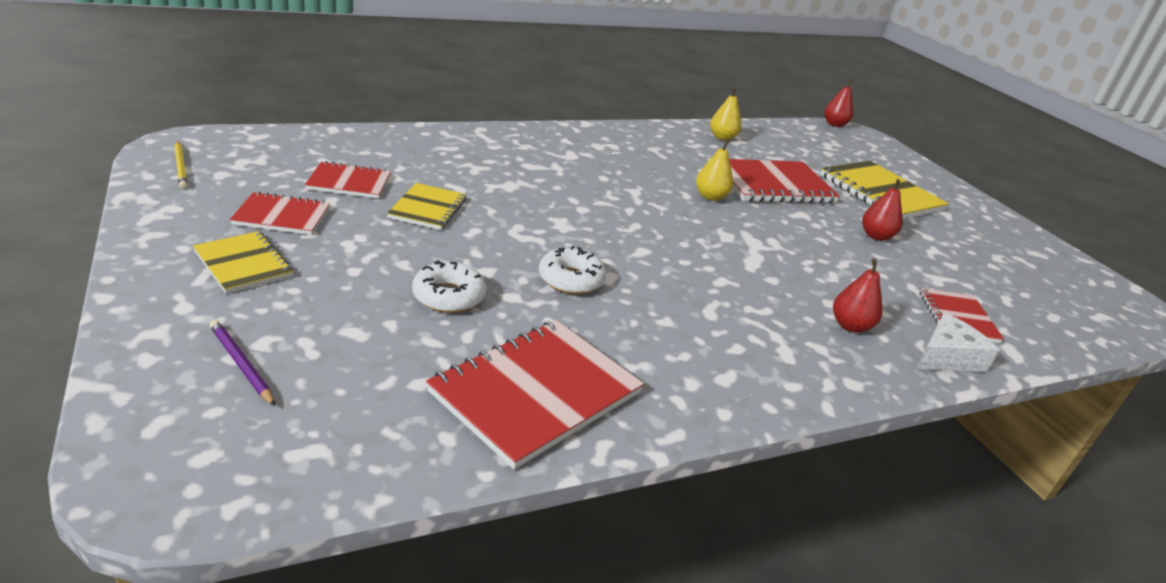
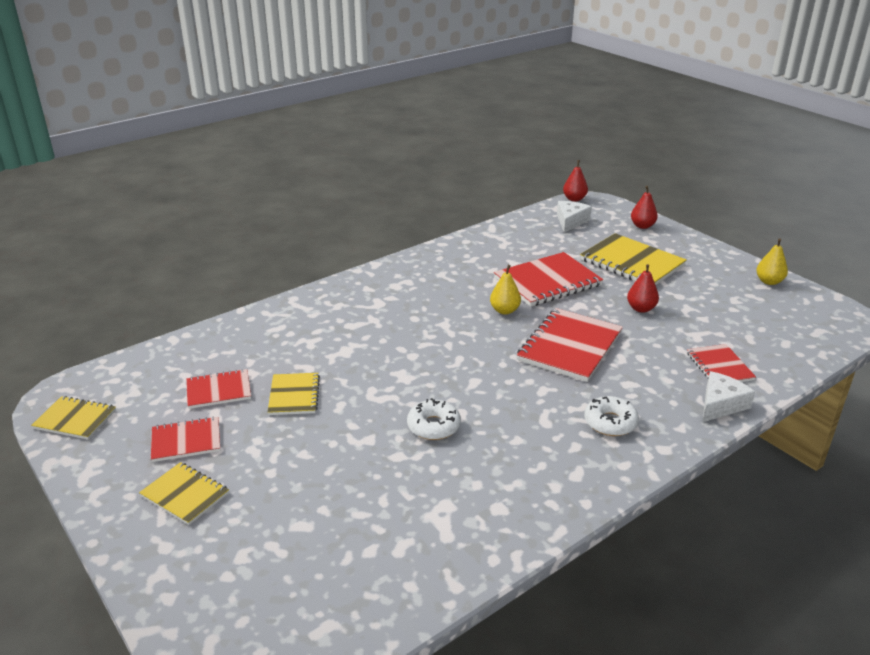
camera: 10 degrees left, 0 degrees up
yellow pencil [174,140,188,189] -> yellow notebook [31,396,116,440]
purple pencil [209,320,275,406] -> none
white donut [412,260,486,313] -> white donut moved to [584,396,639,436]
red notebook [426,320,644,469] -> red notebook moved to [517,308,623,382]
yellow pear [710,87,741,141] -> yellow pear moved to [756,239,788,285]
red pear [833,258,883,333] -> red pear moved to [631,186,658,229]
none -> white cheese [557,201,592,233]

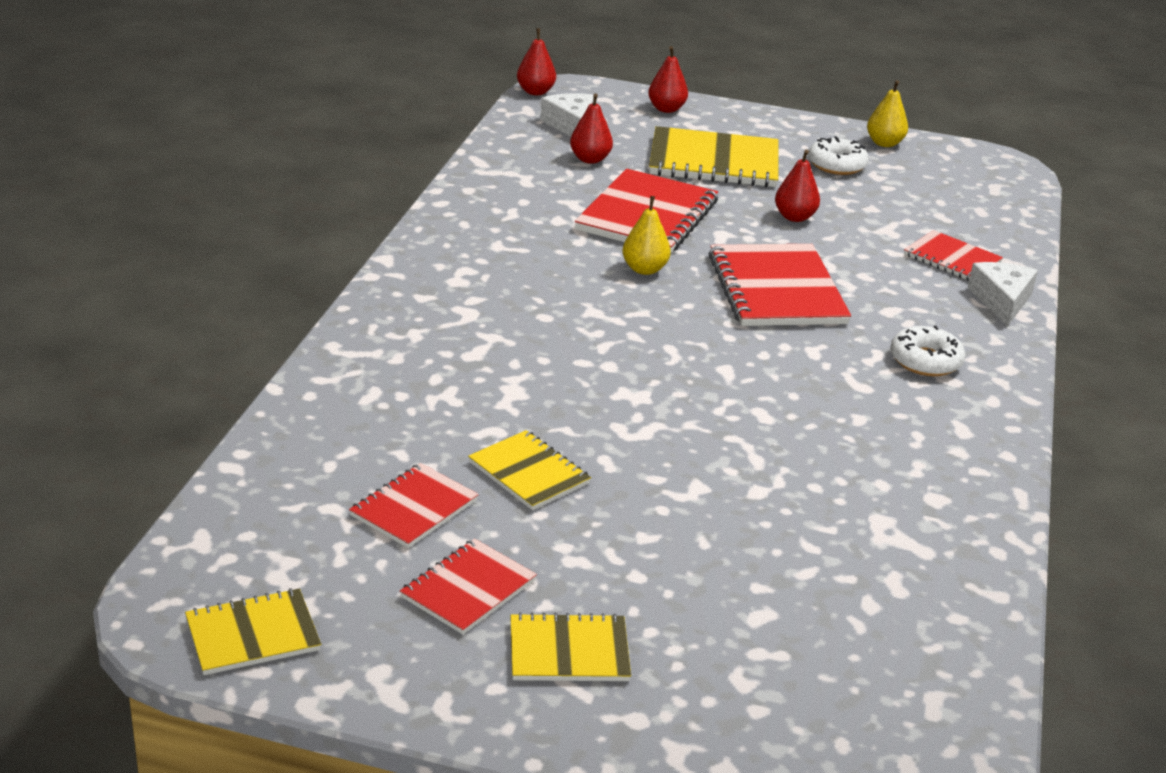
camera: 40 degrees left, 0 degrees up
white donut [407,398,461,440] -> white donut moved to [808,136,869,175]
none -> red pear [570,93,613,164]

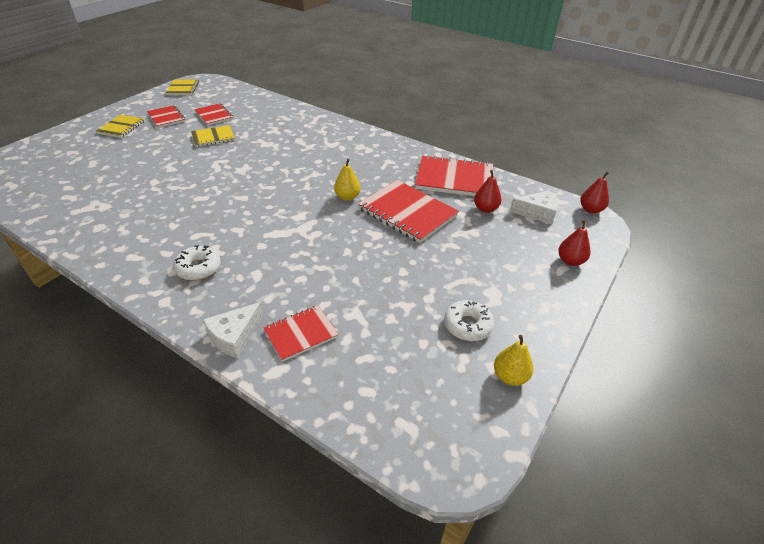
camera: 110 degrees right, 10 degrees up
yellow notebook [649,126,779,187] -> none
red notebook [709,244,851,326] -> red notebook moved to [415,155,493,196]
red pear [775,150,820,222] -> none
white cheese [967,262,1038,326] -> white cheese turned 105 degrees clockwise [203,302,263,358]

